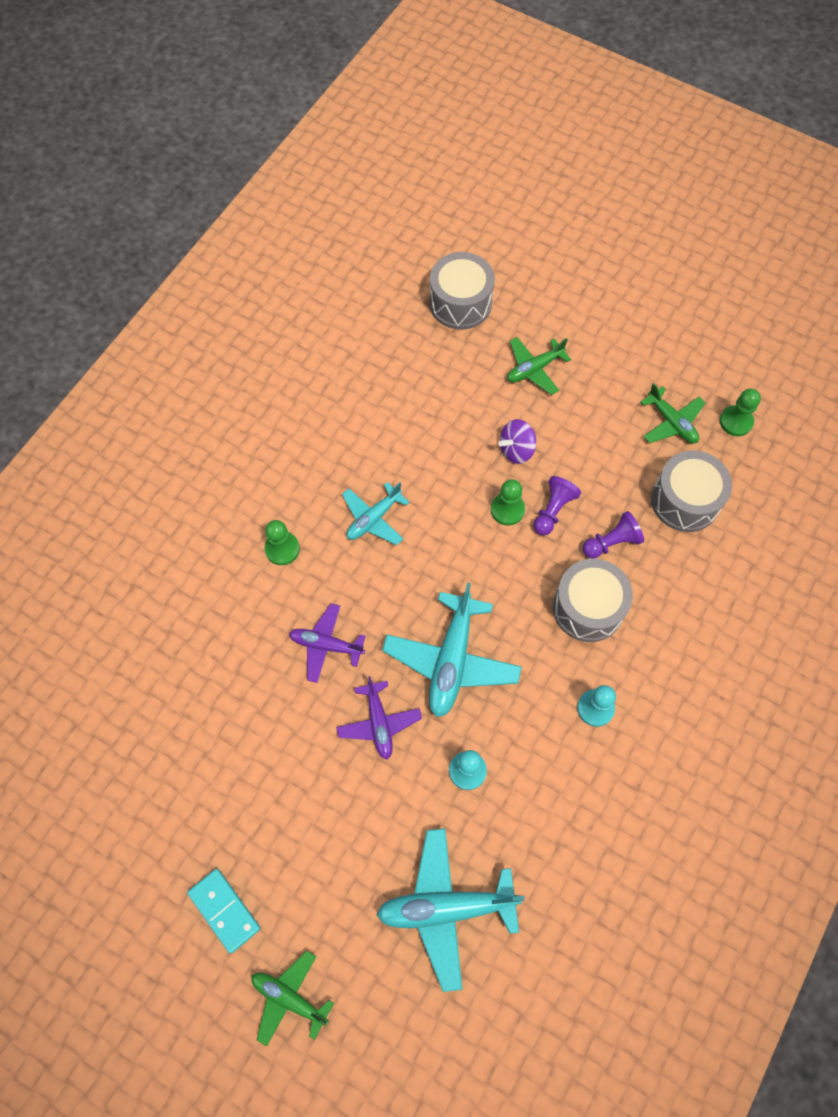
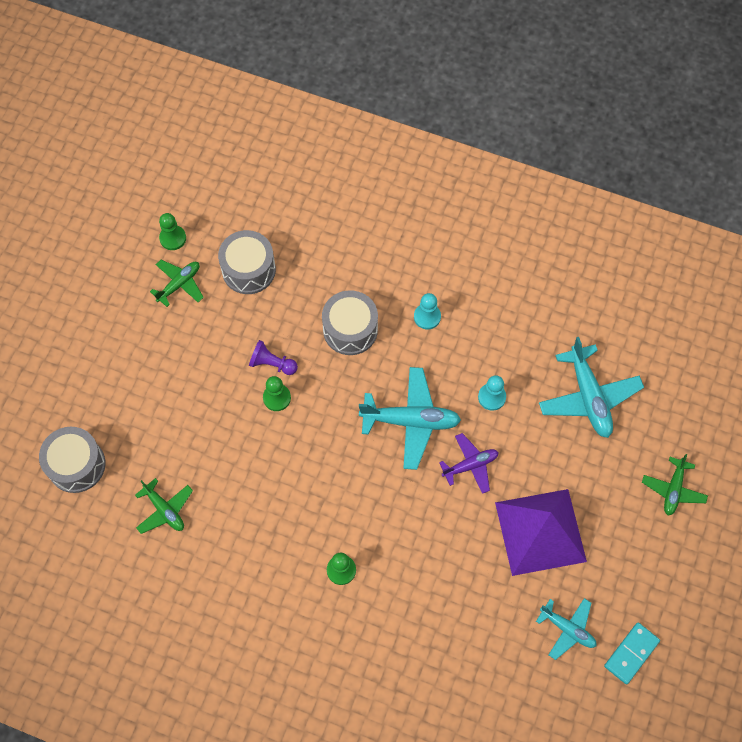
camera: 100 degrees left, 0 degrees up
turquoise domino [187,869,260,953] -> turquoise domino moved to [604,623,660,684]
purple plane [289,603,365,683] -> none
turquoise plane [342,482,409,545] -> turquoise plane moved to [536,598,596,660]
purple spinning top [498,419,536,464] -> none
green plane [507,337,571,395] -> green plane moved to [135,478,193,534]
purple pawn [583,511,644,559] -> none
none -> purple pyramid [495,489,587,576]

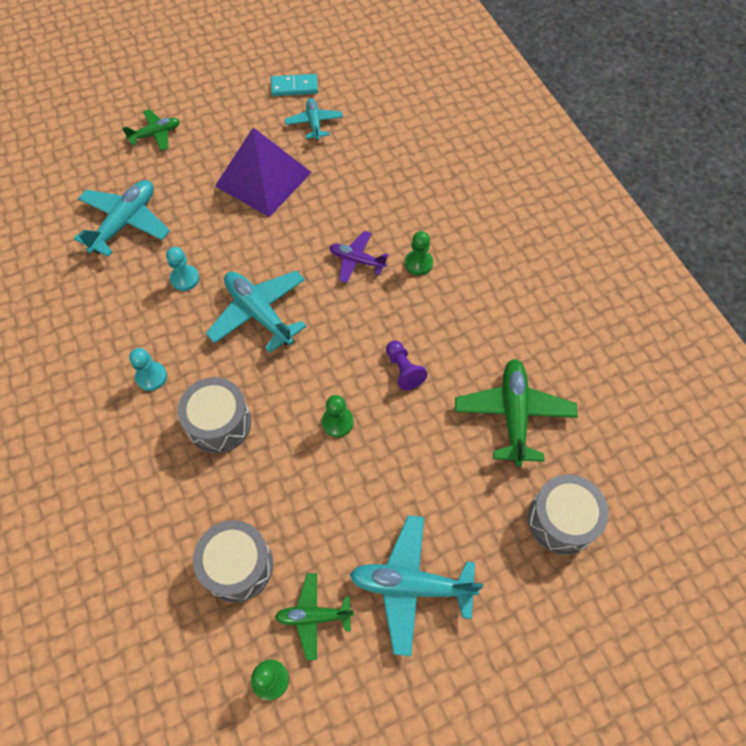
camera: 135 degrees left, 5 degrees down
green plane [135,478,193,534] -> green plane [455,359,578,466], size x1.66
purple pawn [249,340,298,375] -> purple pawn moved to [386,340,428,391]
purple plane [439,433,499,494] -> purple plane moved to [330,231,389,283]
none -> turquoise plane [350,515,483,657]

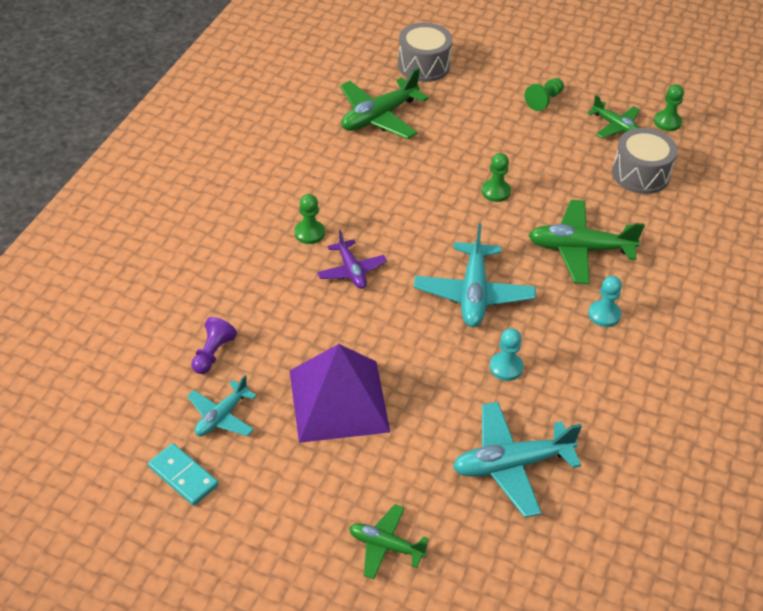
camera: 135 degrees left, 15 degrees down
grey drum [178,377,251,454] -> green plane [528,200,645,284]
turquoise plane [350,515,483,657] -> green pawn [525,78,564,111]
purple pawn [386,340,428,391] -> purple pawn moved to [191,317,237,374]

